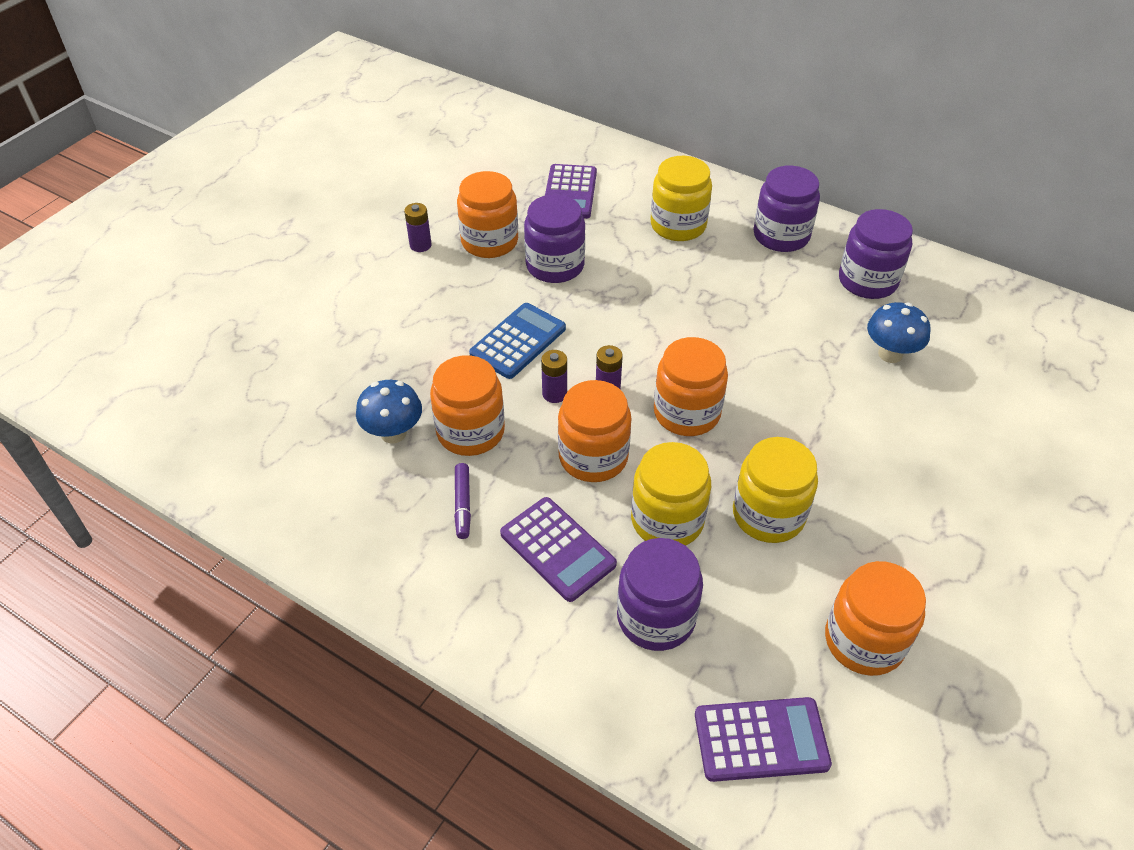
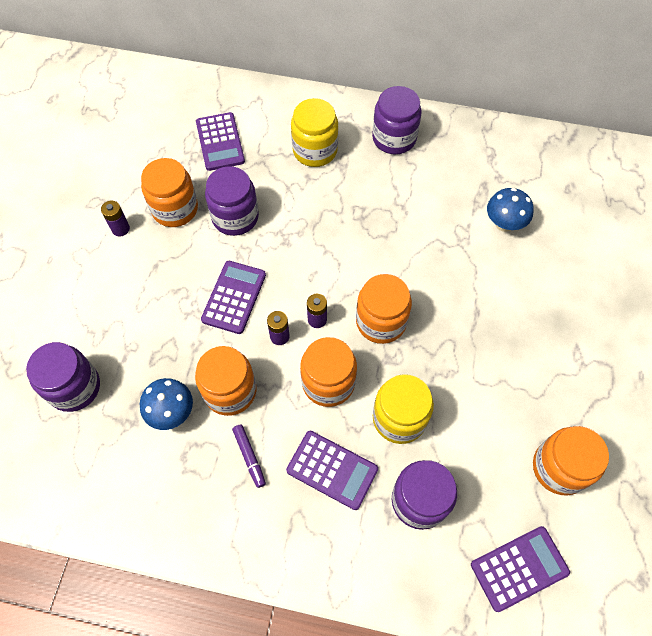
camera: 20 degrees left, 15 degrees up
blue calculator [469,303,566,379] -> purple calculator [201,261,266,334]
yellow jar [733,437,818,543] -> none
purple jar [839,209,913,299] -> purple jar moved to [26,342,100,412]

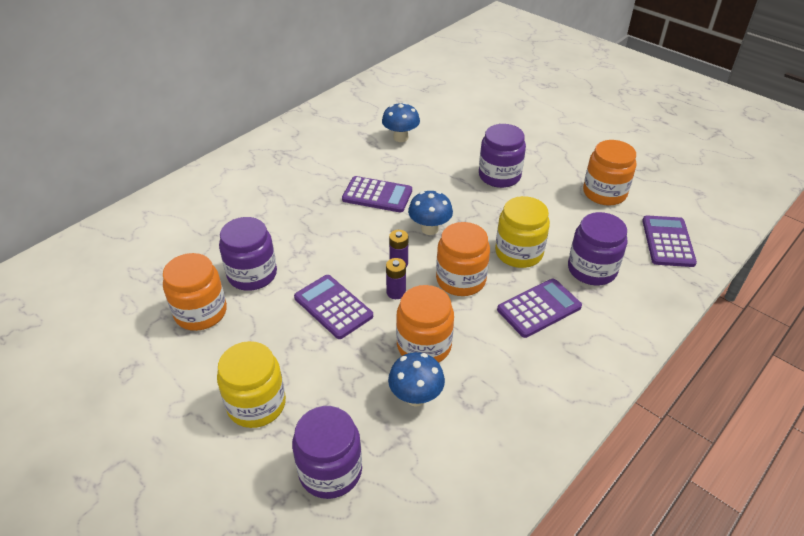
camera: 60 degrees left, 20 degrees down
purple battery [101,201,130,237] -> none
purple calculator [196,112,245,171] -> purple calculator moved to [342,176,412,213]
purple marker [232,424,266,488] -> none
yellow jar [291,98,338,167] -> yellow jar moved to [217,341,286,428]
orange jar [356,274,412,344] -> blue mushroom [408,191,453,235]
purple jar [372,86,422,154] -> purple jar moved to [479,124,526,188]

